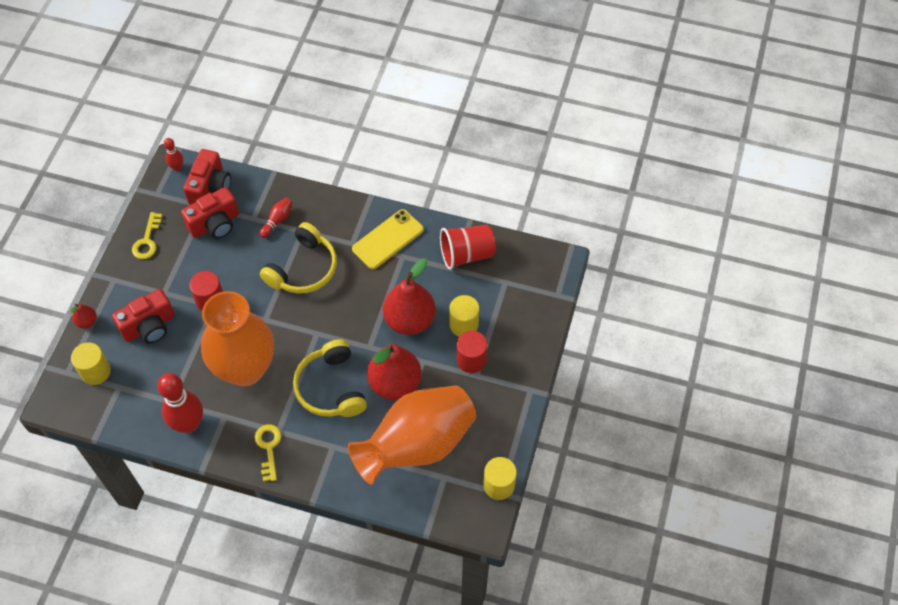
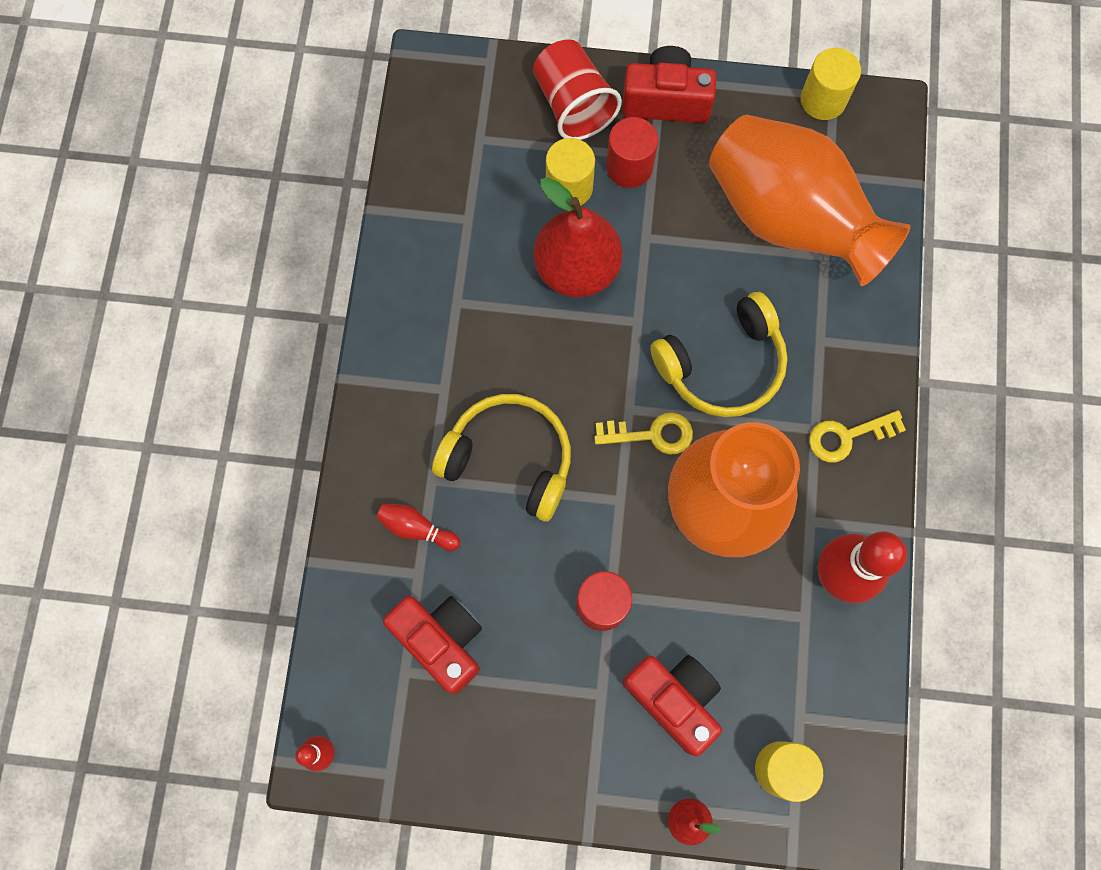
camera: 100 degrees left, 15 degrees up
yellow key [132,212,162,259] -> yellow key moved to [594,412,693,455]
red camera [183,149,231,205] -> red camera moved to [622,46,716,123]
yellow phone [352,209,424,269] -> none
red pear [367,344,422,400] -> none
red cup [440,225,496,270] -> red cup moved to [533,39,622,140]

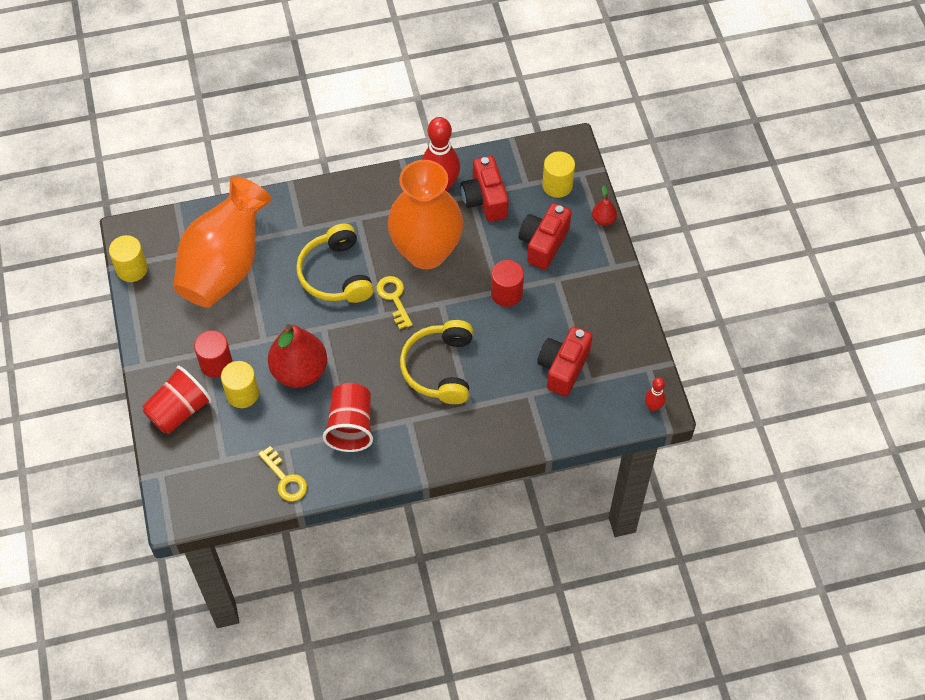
camera: 110 degrees left, 15 degrees down
red bowling pin [376,504,460,551] -> none
red camera [622,46,716,123] -> red camera moved to [461,156,509,222]
yellow headphones [650,292,788,417] -> yellow headphones turned 150 degrees counterclockwise [296,224,374,303]
yellow key [809,410,906,463] -> yellow key moved to [258,446,307,501]
none -> red cup [323,383,373,452]

